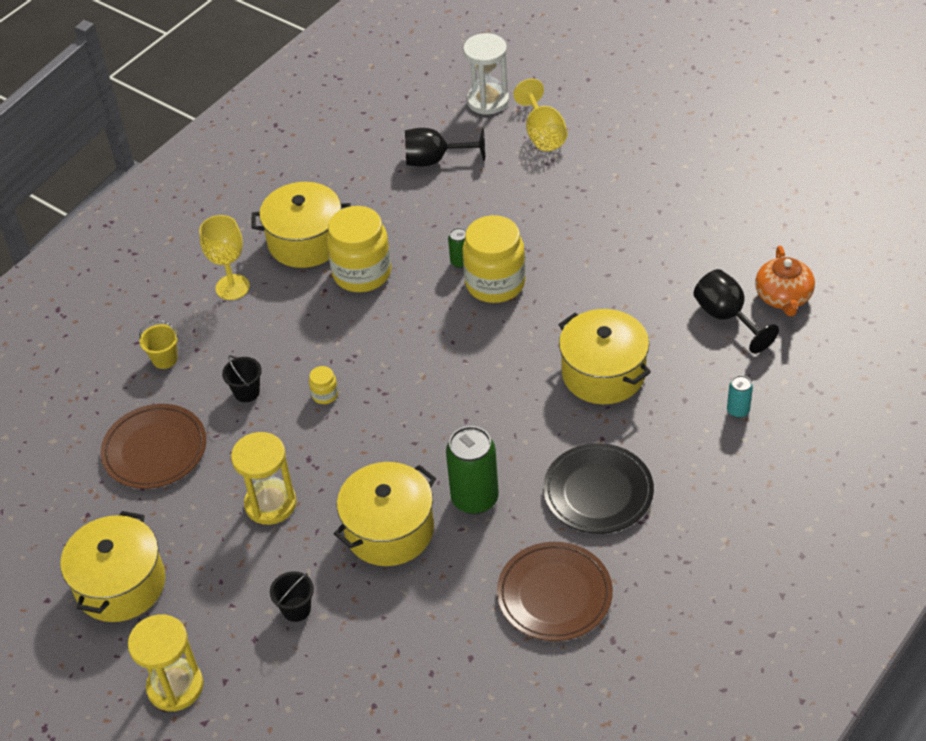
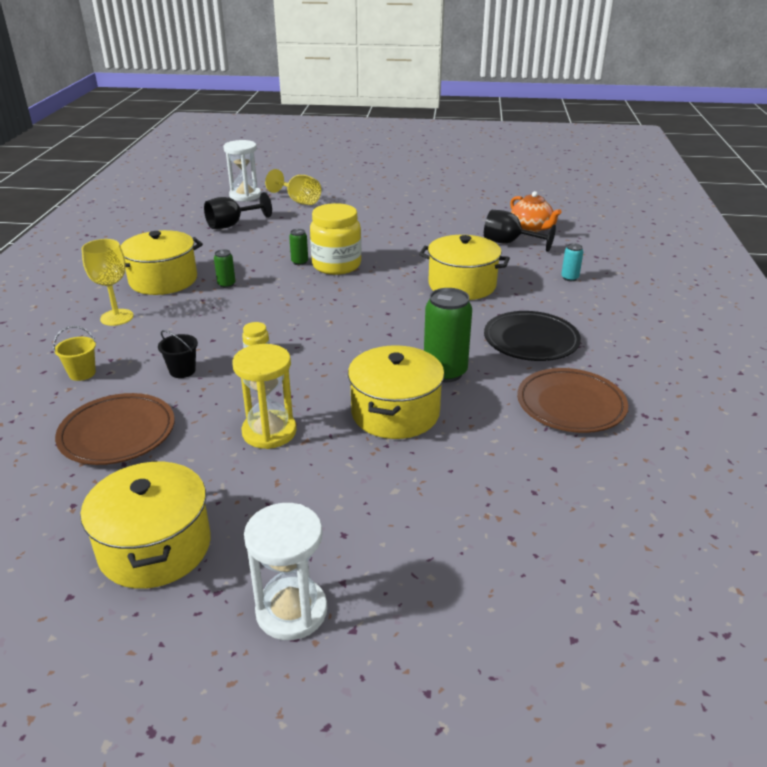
camera: 35 degrees left, 15 degrees down
yellow hourglass [128,614,203,711] -> white hourglass [244,503,327,640]
black bucket [270,571,314,622] -> none
yellow jar [327,206,391,292] -> green can [214,249,235,288]

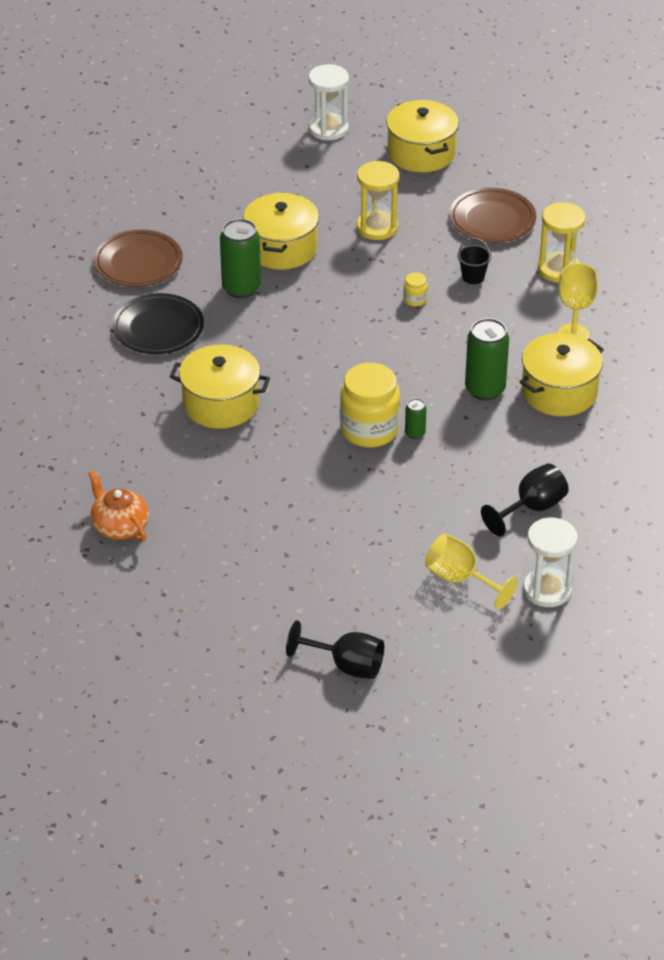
camera: 175 degrees right, 10 degrees up
yellow bucket [53,326,96,381] -> yellow hourglass [538,202,586,283]
green can [214,249,235,288] -> green can [465,318,509,400], size x2.03
black goblet [484,210,556,252] -> black goblet moved to [286,620,384,679]
turquoise can [561,243,583,281] -> none

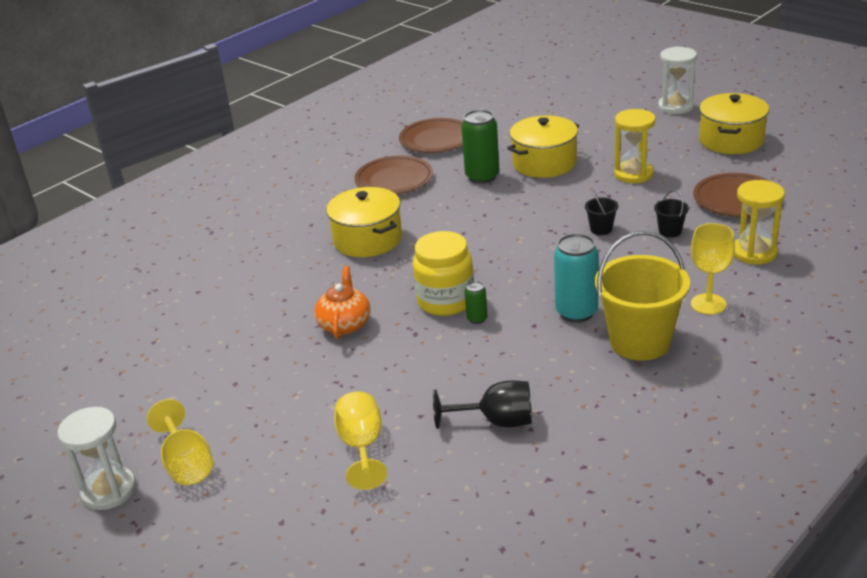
camera: 45 degrees right, 10 degrees down
orange teapot [88,470,149,542] -> orange teapot moved to [314,266,371,339]
black plate [112,293,204,354] -> brown plate [354,156,433,195]
black goblet [286,620,384,679] -> yellow goblet [147,399,213,485]
yellow jar [403,273,427,306] -> black bucket [585,190,618,235]
green can [465,318,509,400] -> turquoise can [554,233,598,323]
yellow pot [519,333,604,416] -> yellow bucket [595,231,690,361]
white hourglass [523,518,578,607] -> white hourglass moved to [57,407,136,510]

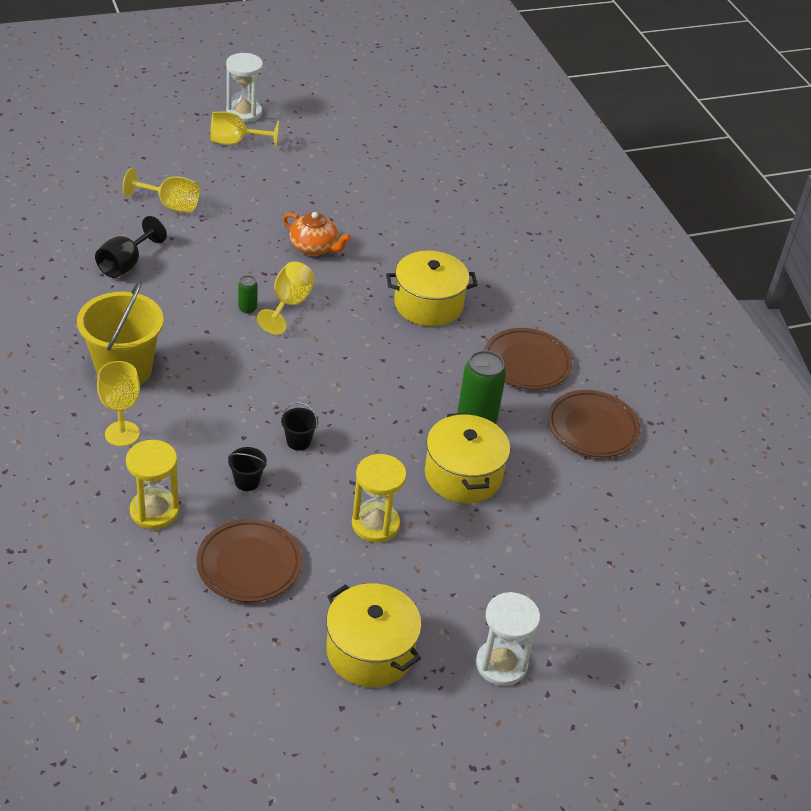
camera: 110 degrees right, 10 degrees up
yellow jar [413,231,474,316] -> yellow goblet [257,261,315,335]
turquoise can [554,233,598,323] -> none

